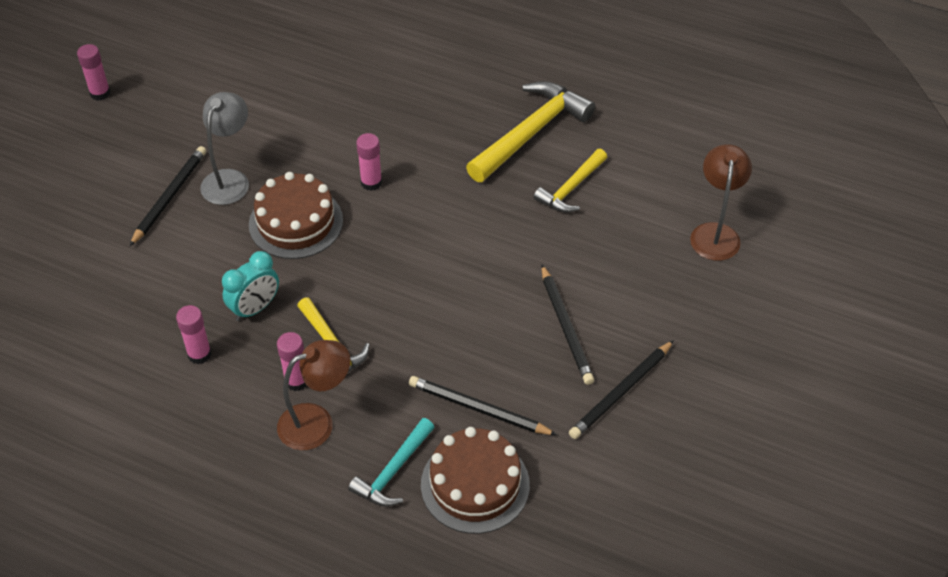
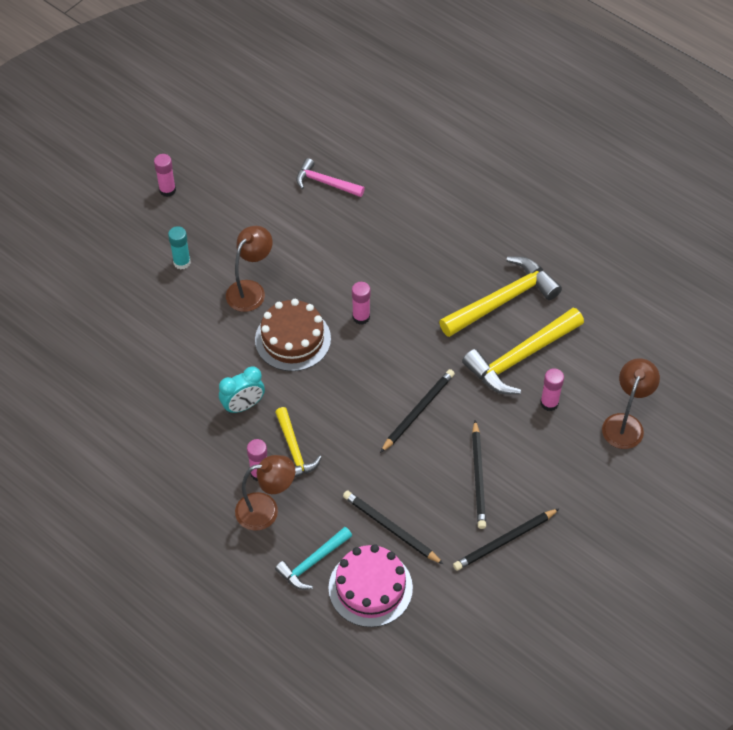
camera: 15 degrees right, 5 degrees up
black pencil [130,146,206,246] -> black pencil moved to [380,369,455,453]
pink glue stick [176,305,212,364] -> pink glue stick moved to [540,368,564,411]
grey lamp [200,92,249,205] -> brown lamp [226,226,272,312]
brown cake [421,427,530,534] -> pink cake [328,544,413,627]
yellow hammer [533,149,607,213] -> yellow hammer [462,308,584,394], size x1.70
none -> turquoise glue stick [168,226,191,269]
none -> pink hammer [296,158,365,197]

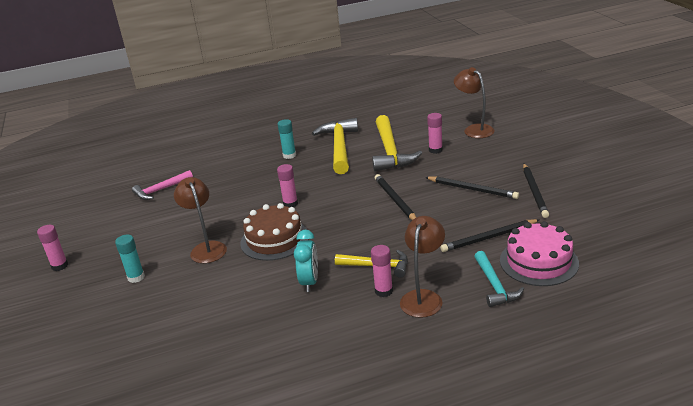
camera: 55 degrees left, 25 degrees down
none -> turquoise glue stick [278,119,296,159]

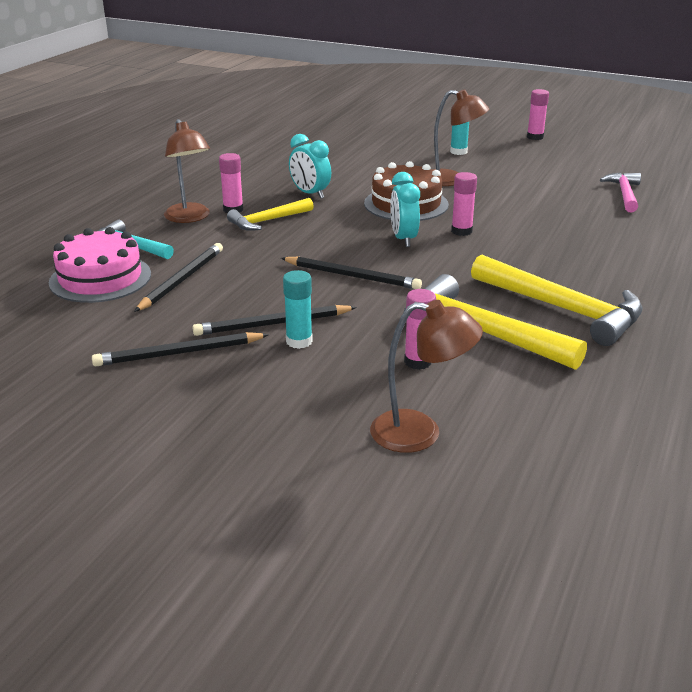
camera: 130 degrees right, 0 degrees up
turquoise glue stick [278,119,296,159] -> turquoise glue stick moved to [283,270,313,349]
black pencil [523,164,549,218] -> black pencil turned 60 degrees counterclockwise [92,332,269,366]
none -> turquoise clock [390,172,420,247]

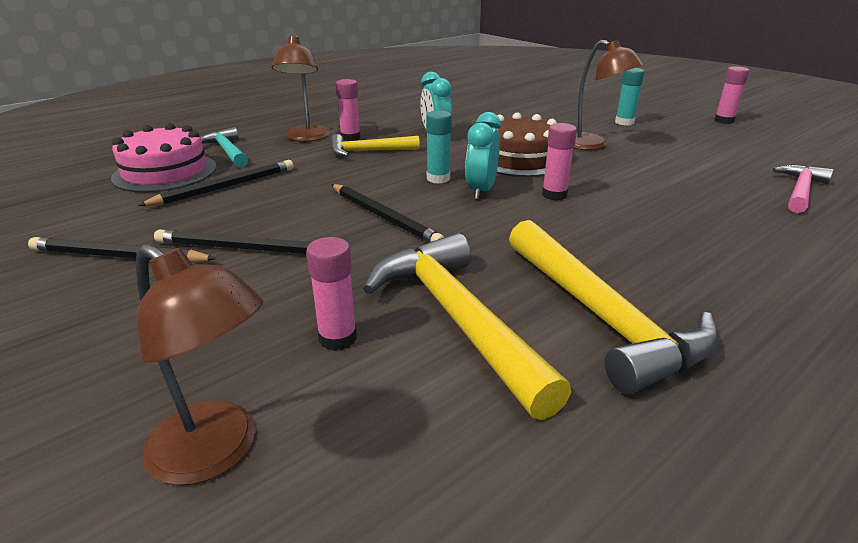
camera: 25 degrees right, 0 degrees up
turquoise glue stick [283,270,313,349] -> turquoise glue stick moved to [426,110,452,184]

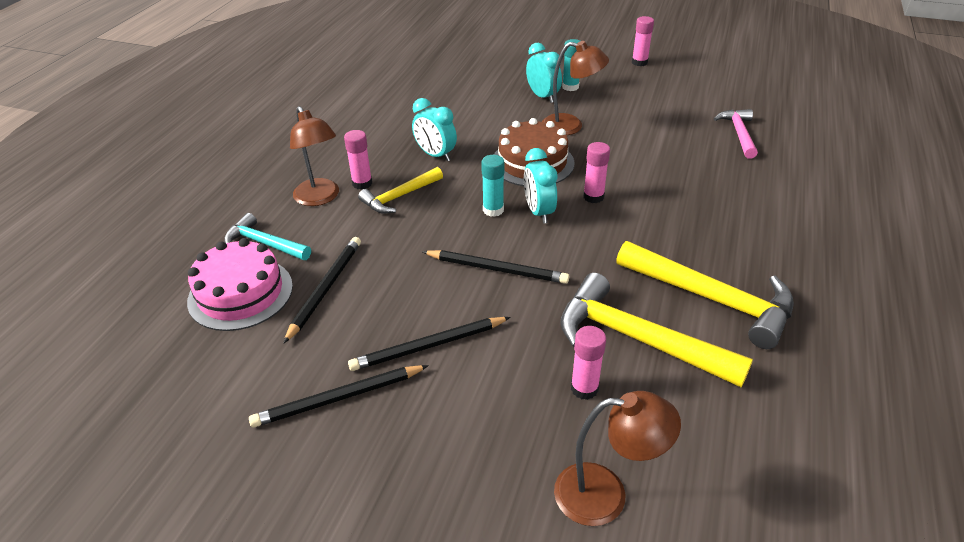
camera: 30 degrees left, 10 degrees up
none -> turquoise clock [526,43,562,103]

